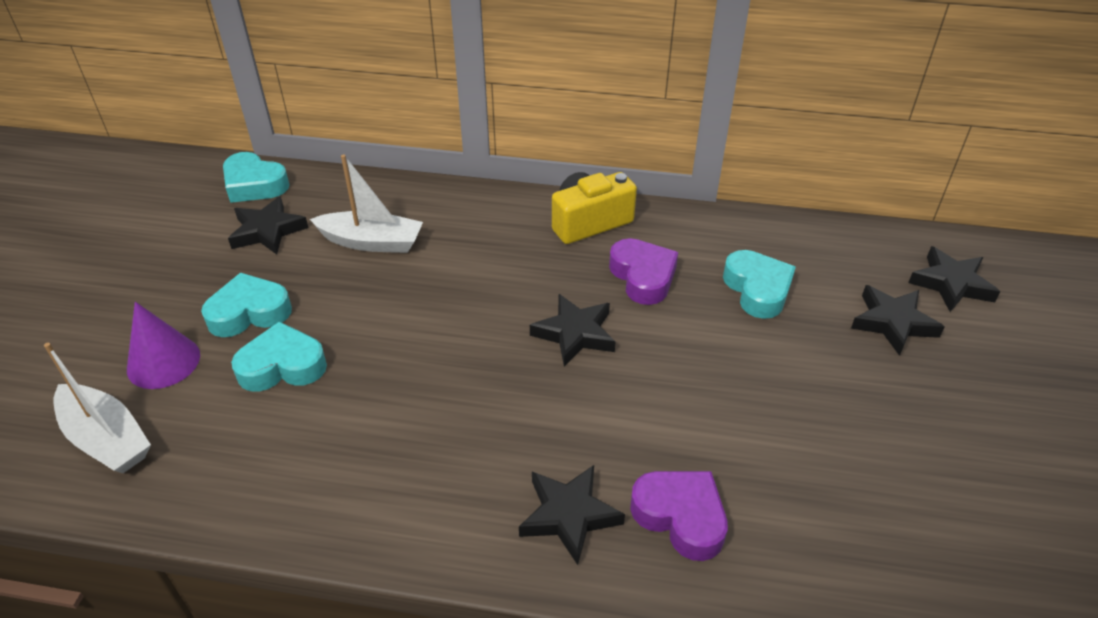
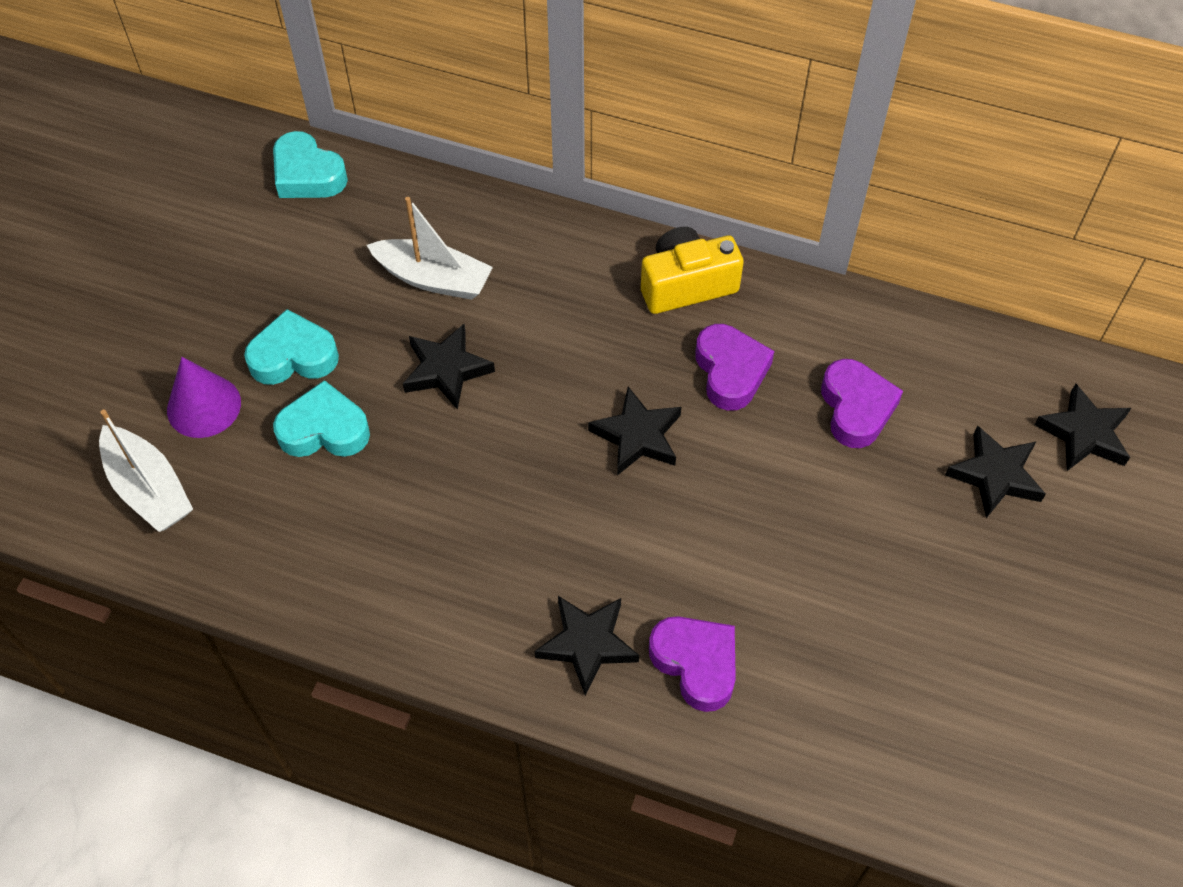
camera: 10 degrees right, 15 degrees up
black star [228,196,308,255] -> black star moved to [403,324,495,410]
turquoise heart [723,250,796,319] -> purple heart [821,359,903,448]

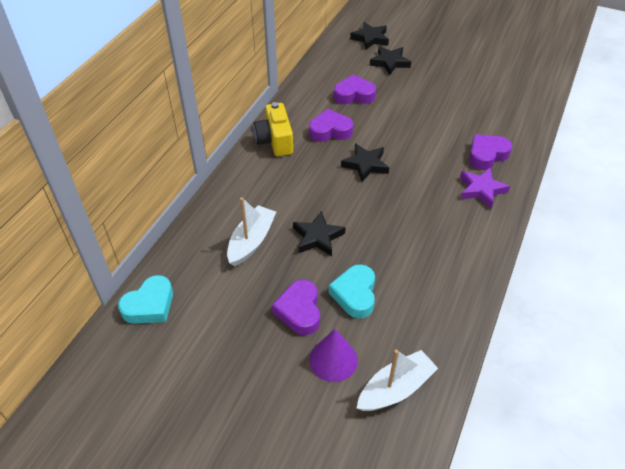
camera: 85 degrees left, 10 degrees down
turquoise heart [244,309,339,385] -> purple heart [272,280,320,335]
black star [535,596,639,696] -> purple star [460,167,510,208]

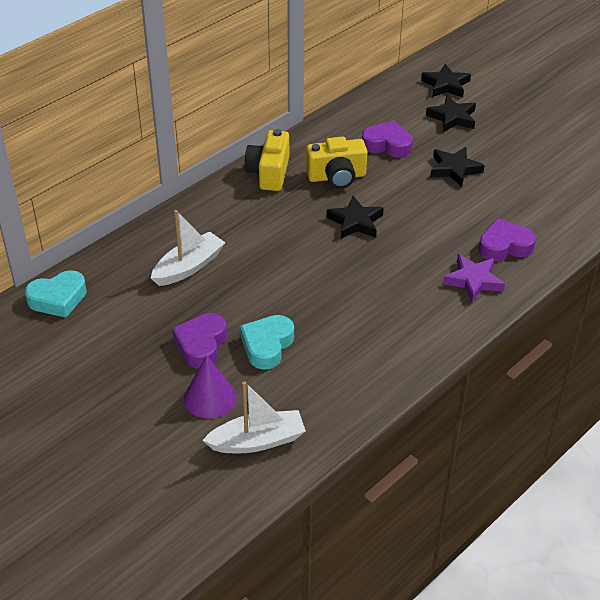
camera: 20 degrees right, 5 degrees down
black star [293,211,346,256] -> black star moved to [431,147,484,187]
purple heart [309,109,353,142] -> yellow camera [306,137,367,189]

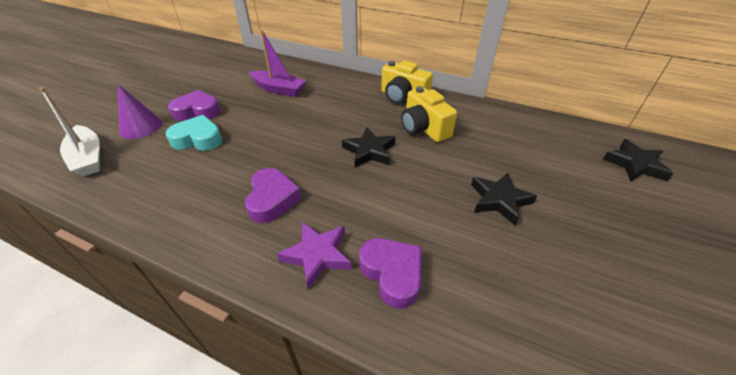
camera: 70 degrees right, 0 degrees up
turquoise heart [25,270,87,318] -> none
white boat [151,210,225,286] -> purple boat [249,29,306,97]
yellow camera [245,129,289,191] -> yellow camera turned 135 degrees counterclockwise [381,60,433,104]
purple heart [362,121,413,158] -> purple heart moved to [245,168,302,223]
black star [426,95,476,132] -> none

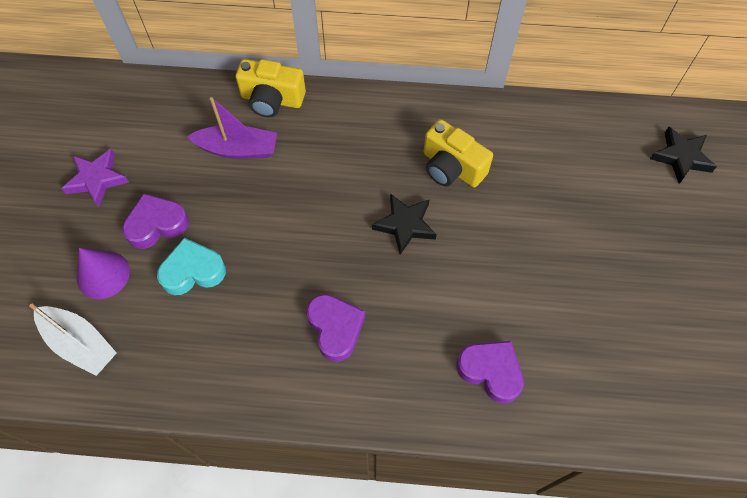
camera: 20 degrees left, 20 degrees up
purple star [277,222,351,290] -> purple star moved to [61,149,129,207]
yellow camera [381,60,433,104] -> yellow camera moved to [236,59,306,117]
black star [471,173,537,225] -> none

